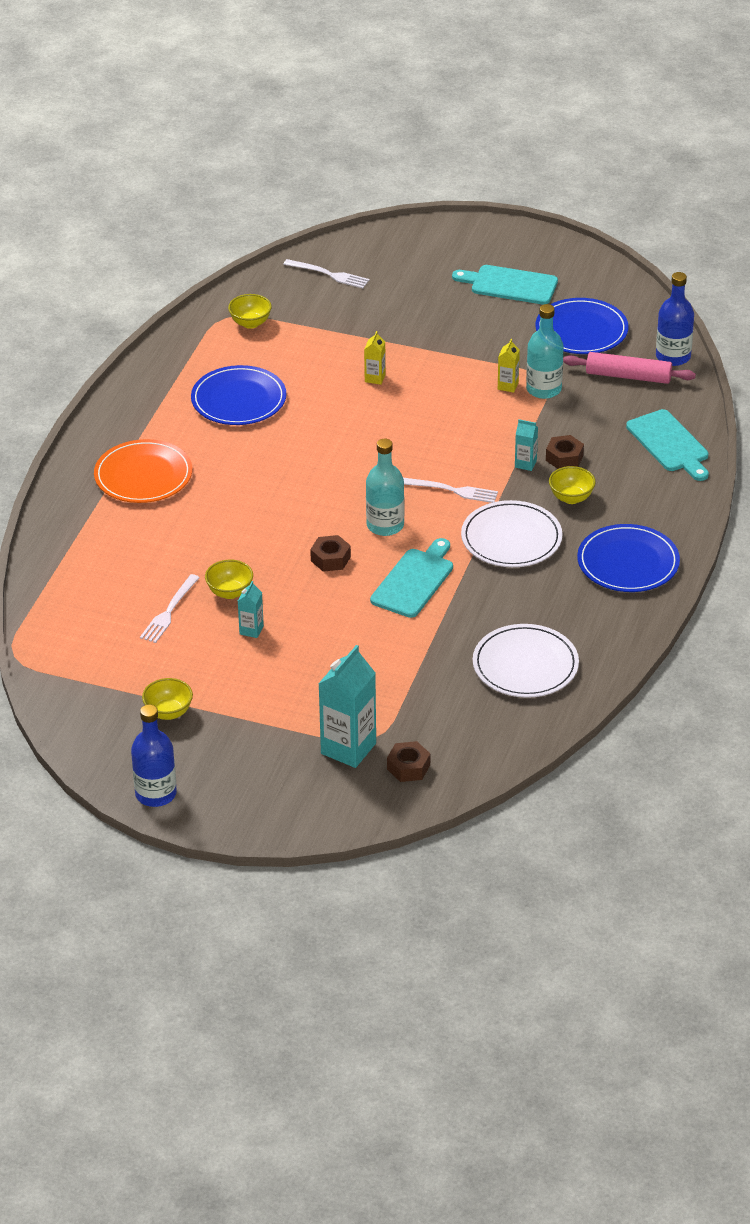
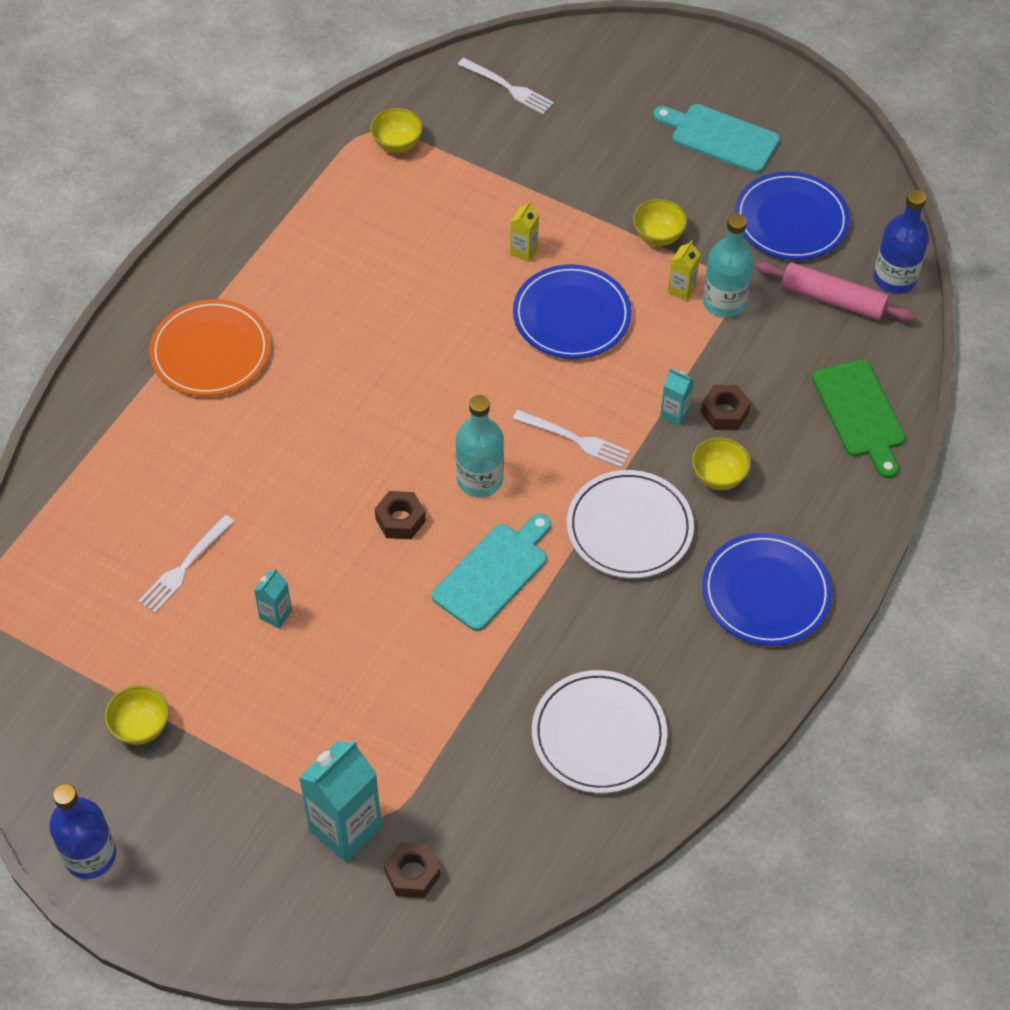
camera: 10 degrees right, 15 degrees up
blue plate [191,365,287,425] -> blue plate moved to [513,264,632,359]
yellow bowl [205,560,253,599] -> yellow bowl moved to [633,199,687,246]
turquoise cutting board [626,409,709,481] -> green cutting board [812,359,905,478]

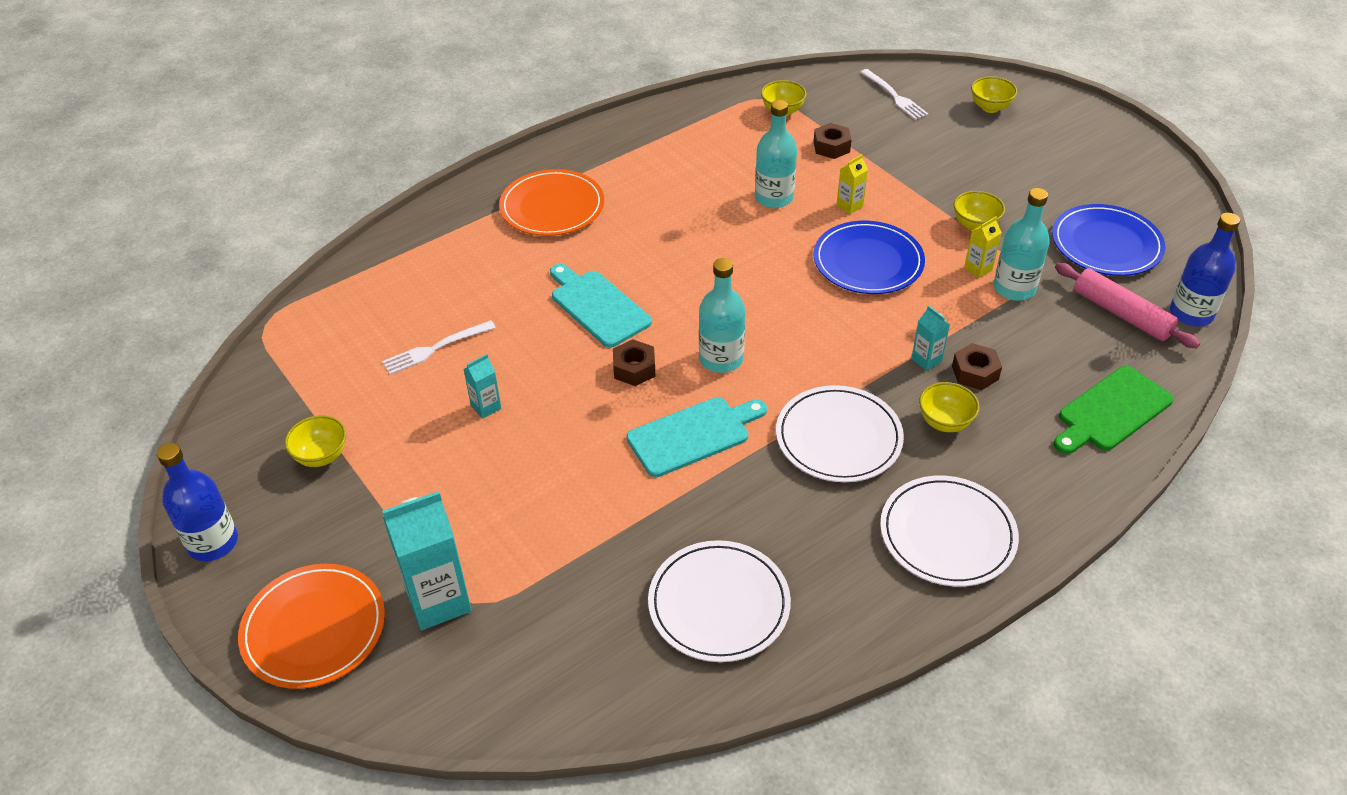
camera: 25 degrees right, 10 degrees down
brown nut [384,842,440,898] -> brown nut moved to [814,123,852,159]
white fork [513,409,630,468] -> none
turquoise cutting board [653,104,780,173] -> turquoise cutting board moved to [550,264,652,348]
blue plate [702,533,832,646] -> white plate [880,475,1019,587]
green cutting board [812,359,905,478] -> green cutting board turned 45 degrees clockwise [1054,366,1173,454]
none -> orange plate [238,564,385,689]
none -> turquoise bottle [755,100,797,208]
none -> yellow bowl [971,76,1017,113]

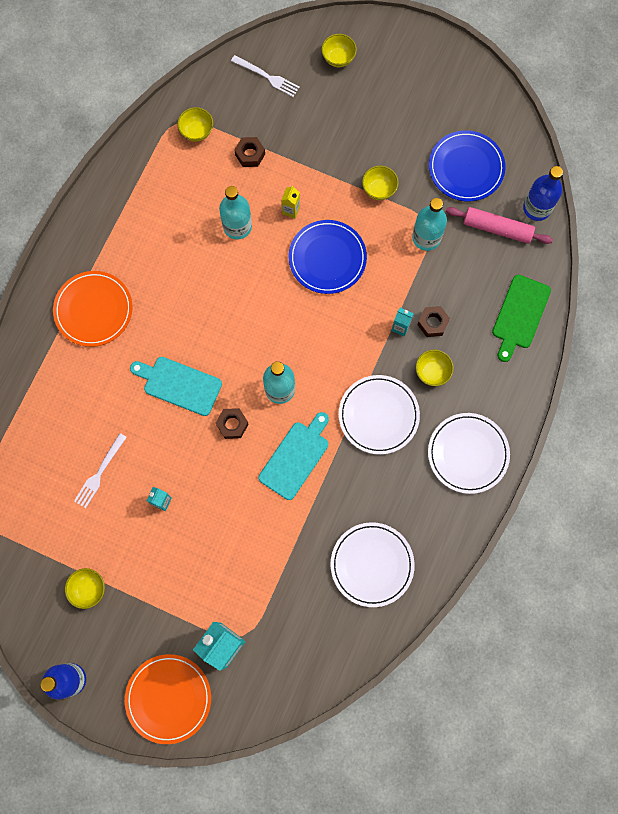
camera: 30 degrees left, 30 degrees up
yellow carton [964,216,1002,278] -> none

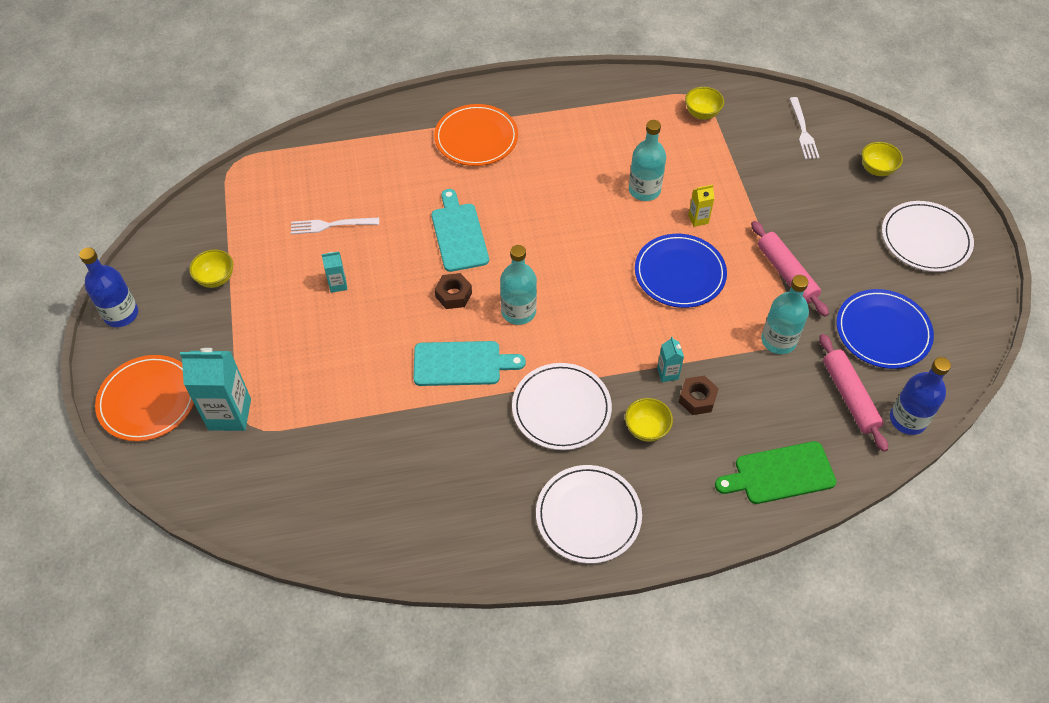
camera: 55 degrees right, 20 degrees down
brown nut [234,137,265,167] -> none
white plate [330,522,415,607] -> white plate moved to [882,201,974,272]
yellow bowl [362,165,399,200] -> pink rolling pin [751,221,829,317]

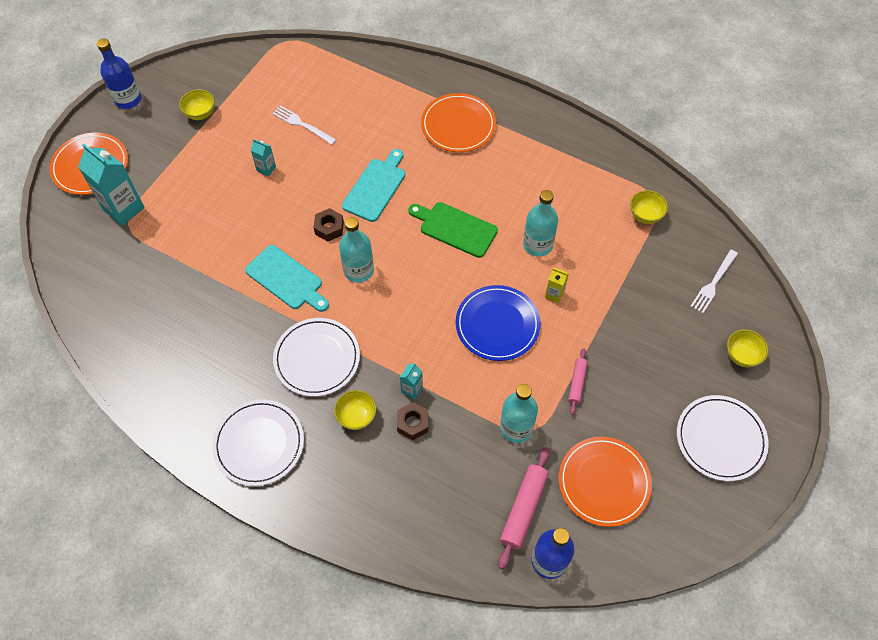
camera: 40 degrees right, 5 degrees up
green cutting board [715,441,837,504] -> green cutting board moved to [408,202,498,258]
pink rolling pin [751,221,829,317] -> pink rolling pin [568,348,588,415], size x0.59
blue plate [837,289,934,369] -> orange plate [559,437,652,527]

